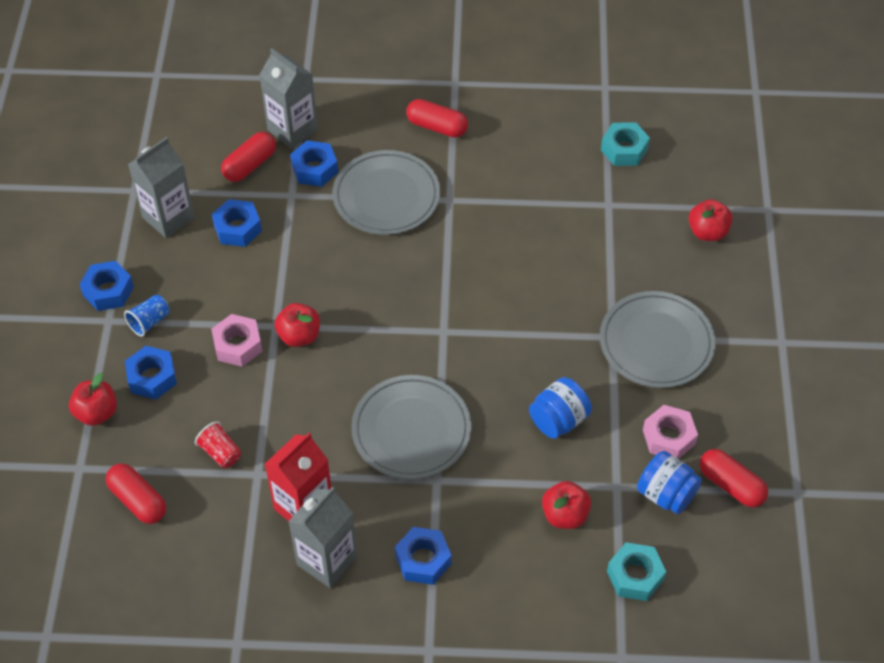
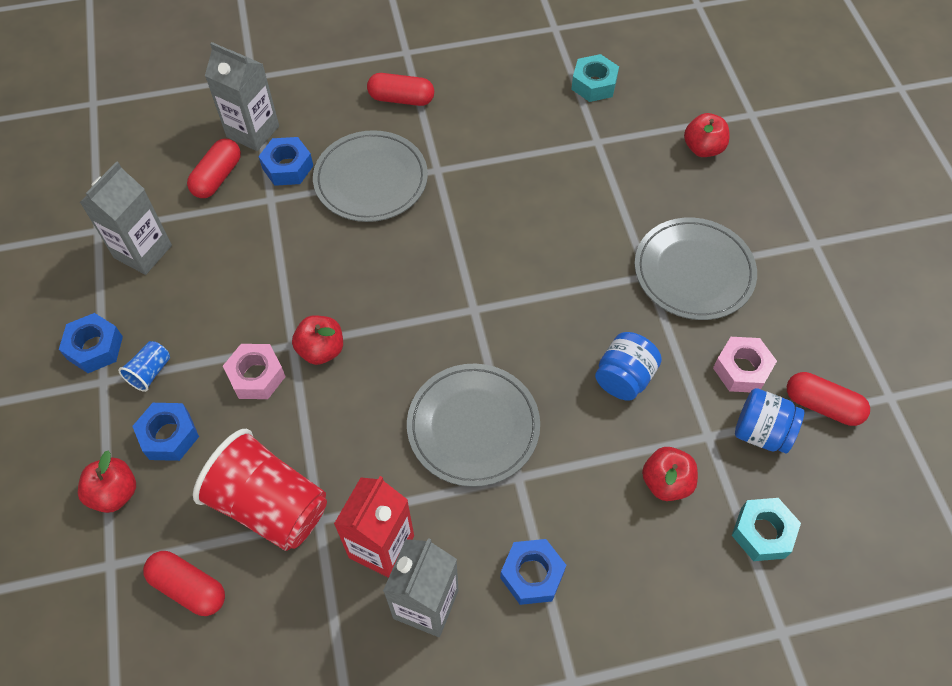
camera: 15 degrees left, 5 degrees up
red cup [195,421,241,468] -> red cup [193,429,327,551], size x2.31
blue nut [212,199,262,247] -> none

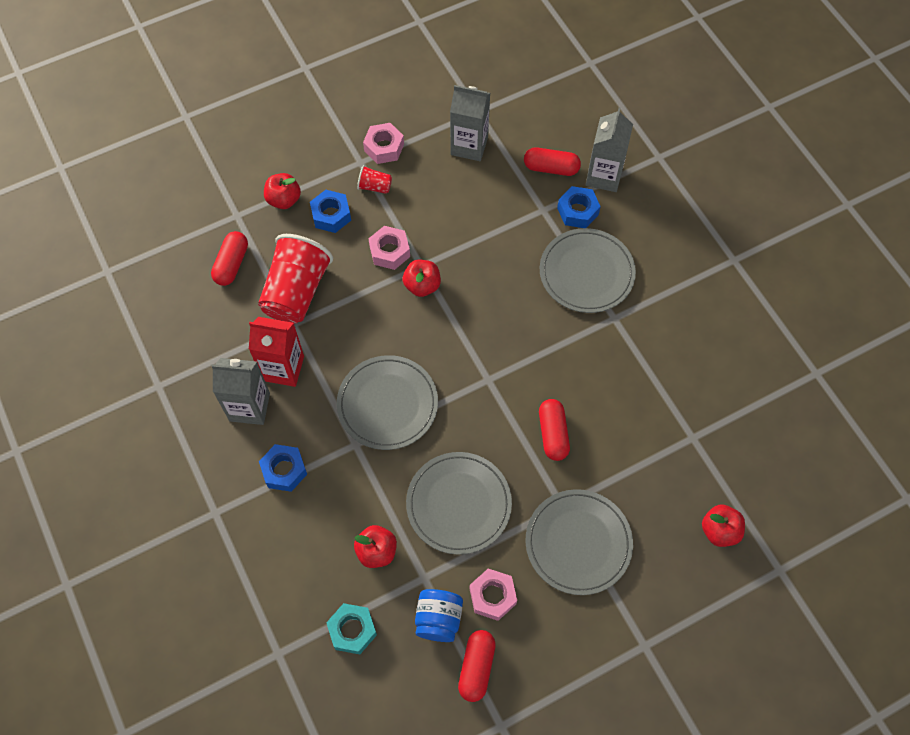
camera: 75 degrees right, 5 degrees up
blue nut [59,313,123,373] -> pink nut [363,123,404,164]
blue cup [118,341,170,392] -> red cup [357,165,392,194]
red capsule [367,73,434,106] -> red capsule moved to [539,399,570,461]
turquoise nut [571,54,619,102] -> none
blue jar [595,332,662,401] -> grey plate [406,452,512,555]

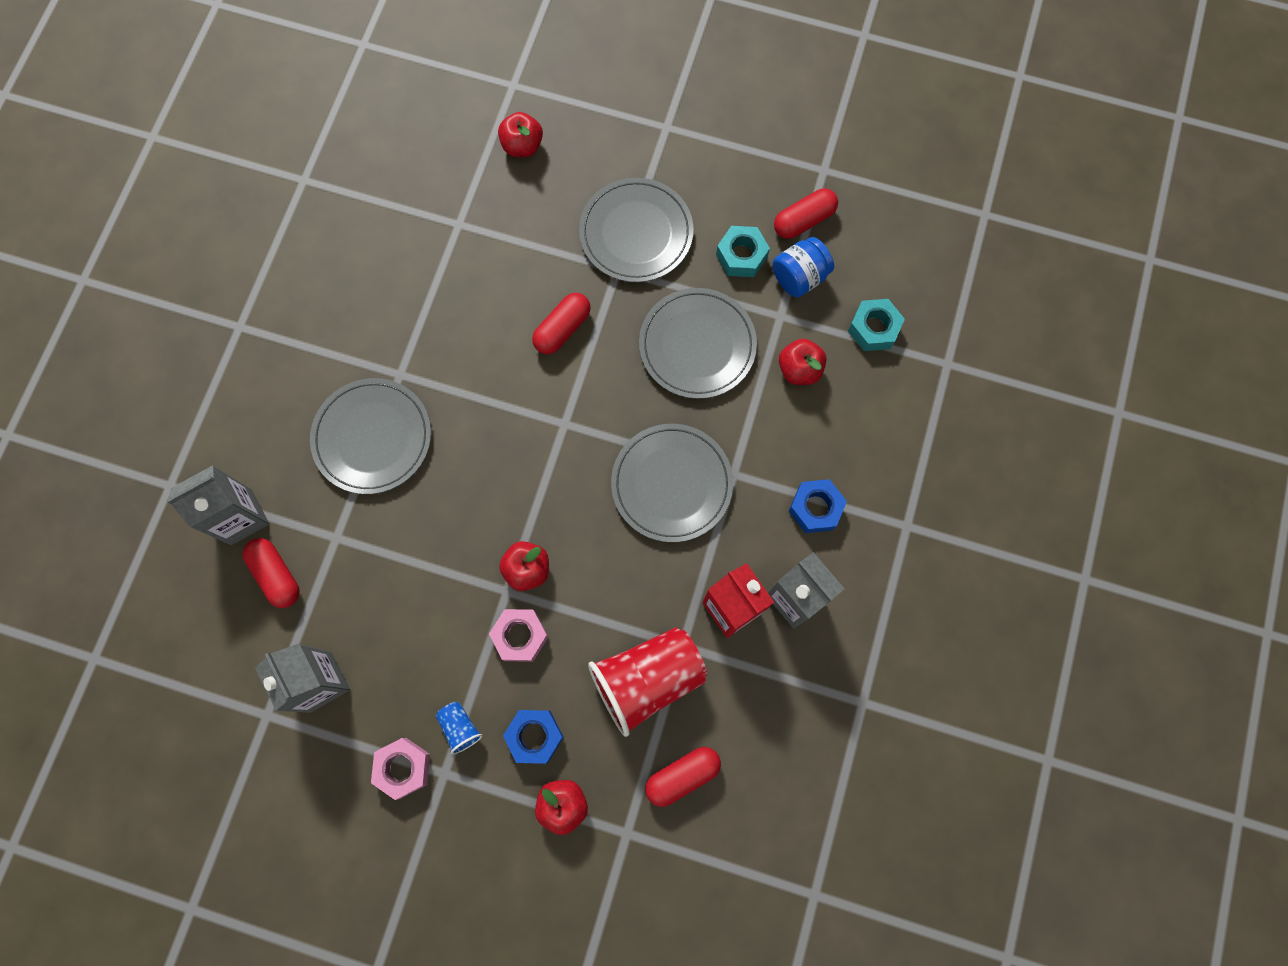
camera: 135 degrees left, 10 degrees up
red cup [357,165,392,194] -> blue cup [436,702,482,754]
pink nut [469,569,517,621] -> turquoise nut [716,226,770,277]
blue nut [557,186,601,228] -> none

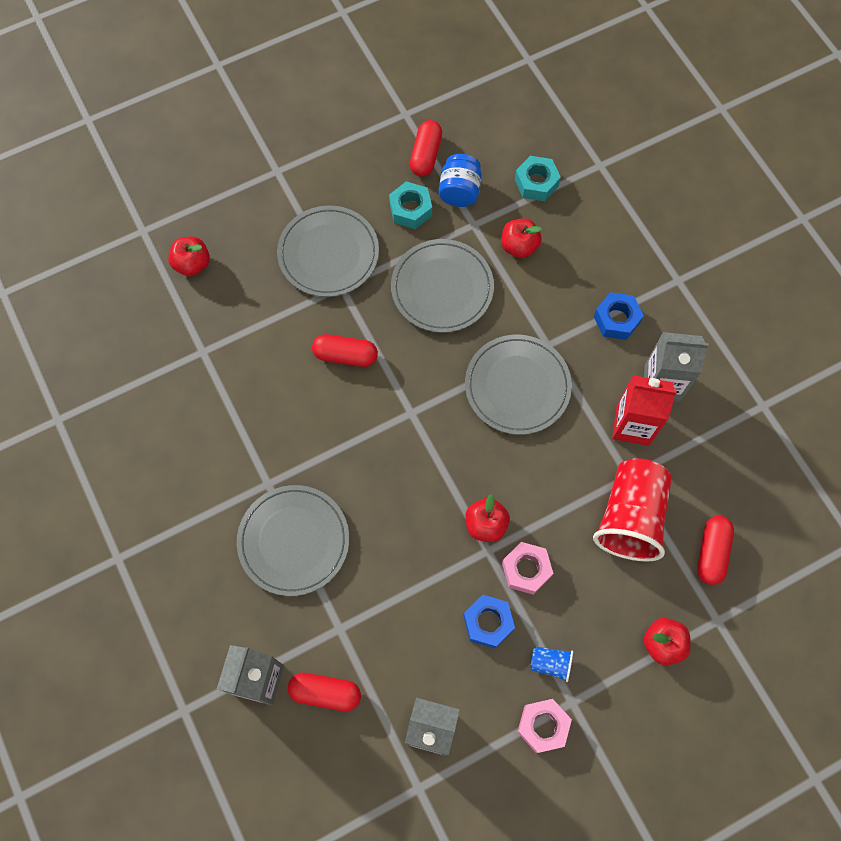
camera: 45 degrees left, 5 degrees down
blue nut [503,710,564,764] -> blue nut moved to [463,595,515,648]
red capsule [532,293,591,354] -> red capsule turned 75 degrees counterclockwise [312,334,378,367]

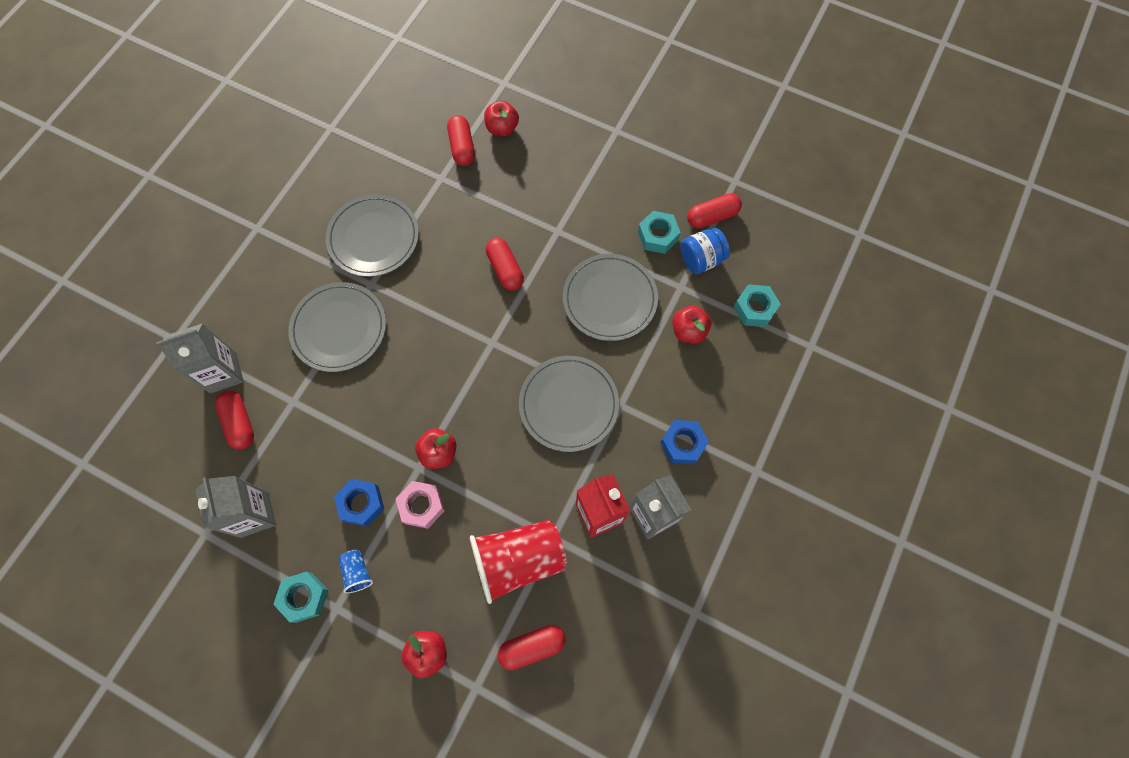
camera: 55 degrees right, 0 degrees up
grey plate [277,206,379,297] -> grey plate moved to [326,194,419,277]
pink nut [517,699,572,753] -> turquoise nut [273,572,328,623]
none -> red capsule [447,115,475,166]

